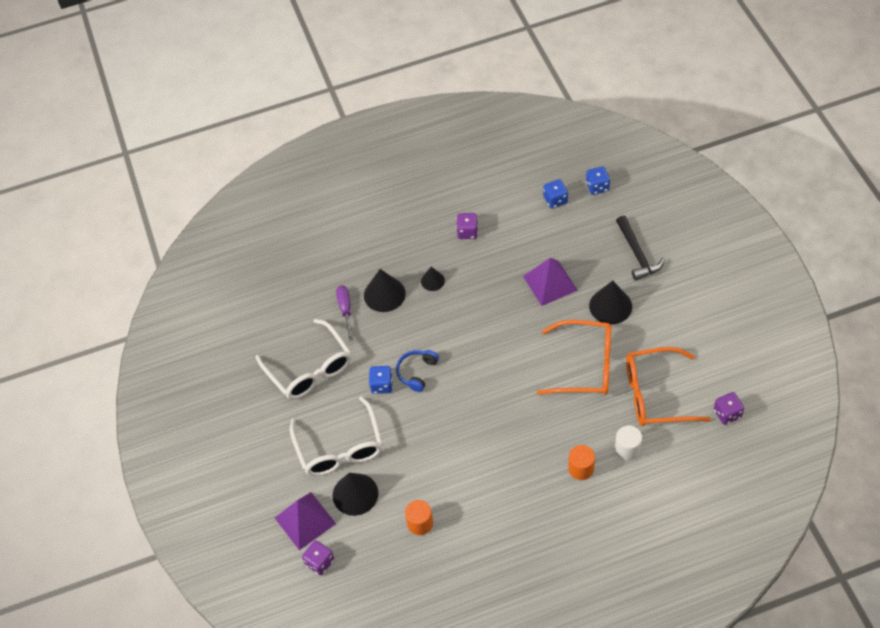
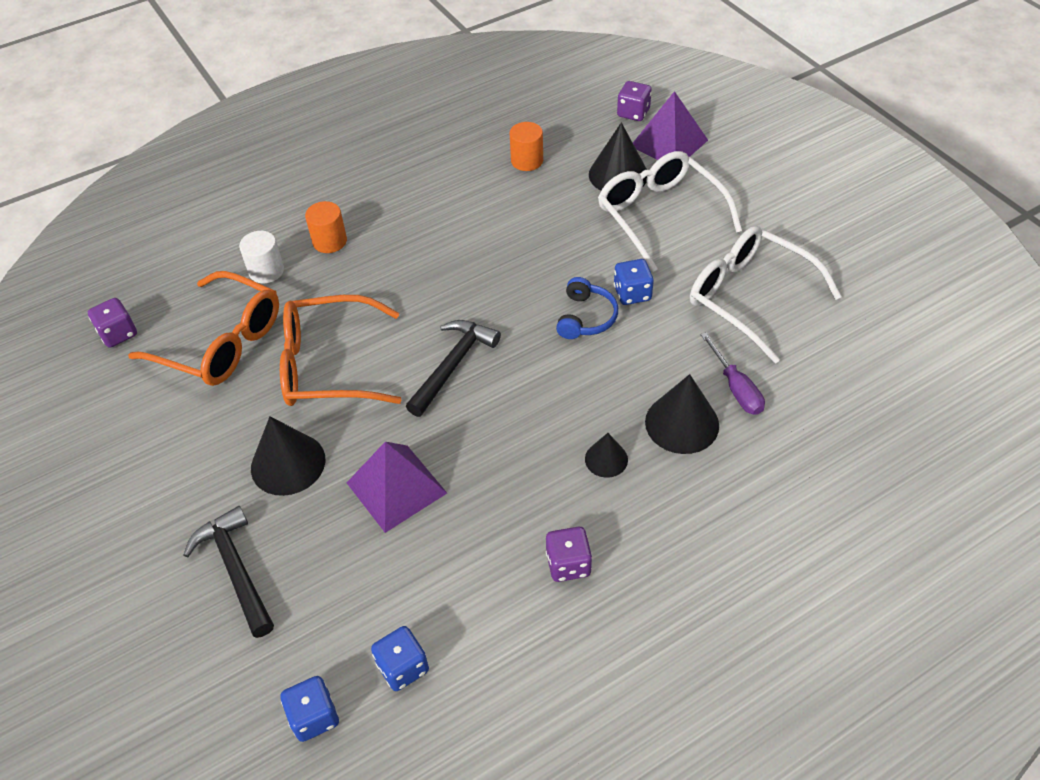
camera: 165 degrees right, 5 degrees down
orange glasses [626,347,711,426] -> orange glasses turned 45 degrees clockwise [128,271,279,386]
none -> black hammer [406,320,501,417]

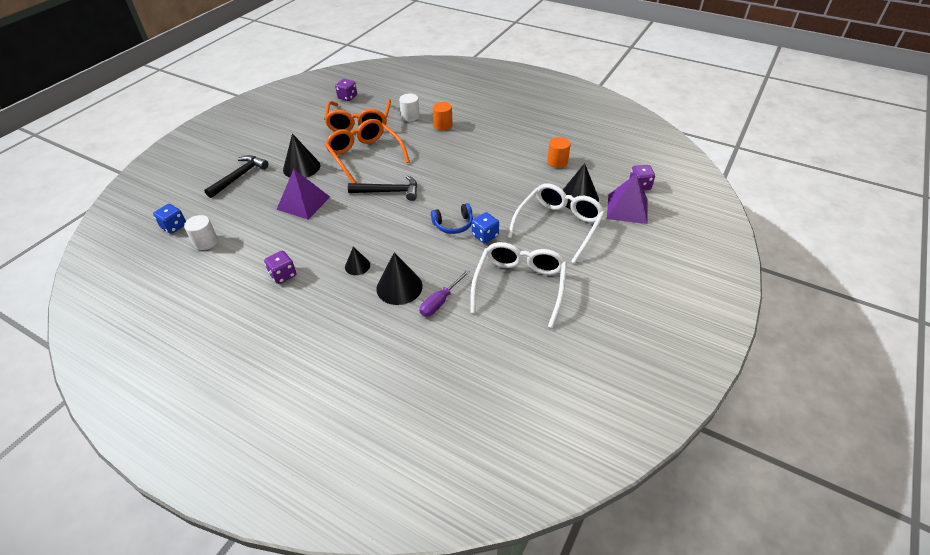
camera: 60 degrees right, 5 degrees down
blue dice [371,626,429,691] -> white cylinder [184,215,218,250]

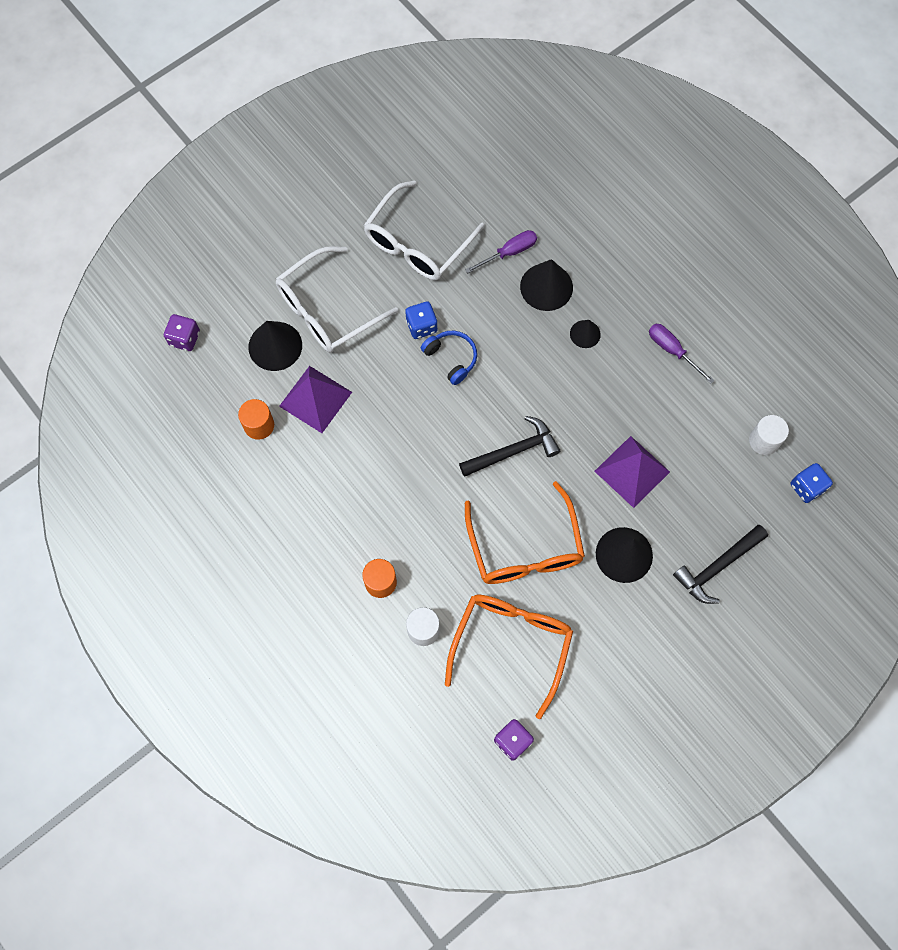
camera: 160 degrees left, 25 degrees up
purple dice [264,251,296,284] -> purple screwdriver [649,324,715,384]
black hammer [348,176,417,201] -> black hammer turned 135 degrees clockwise [459,416,560,477]
blue headphones [431,203,473,234] -> blue headphones turned 45 degrees clockwise [421,331,477,385]
purple pyramid [607,174,648,224] -> purple pyramid moved to [279,366,352,433]

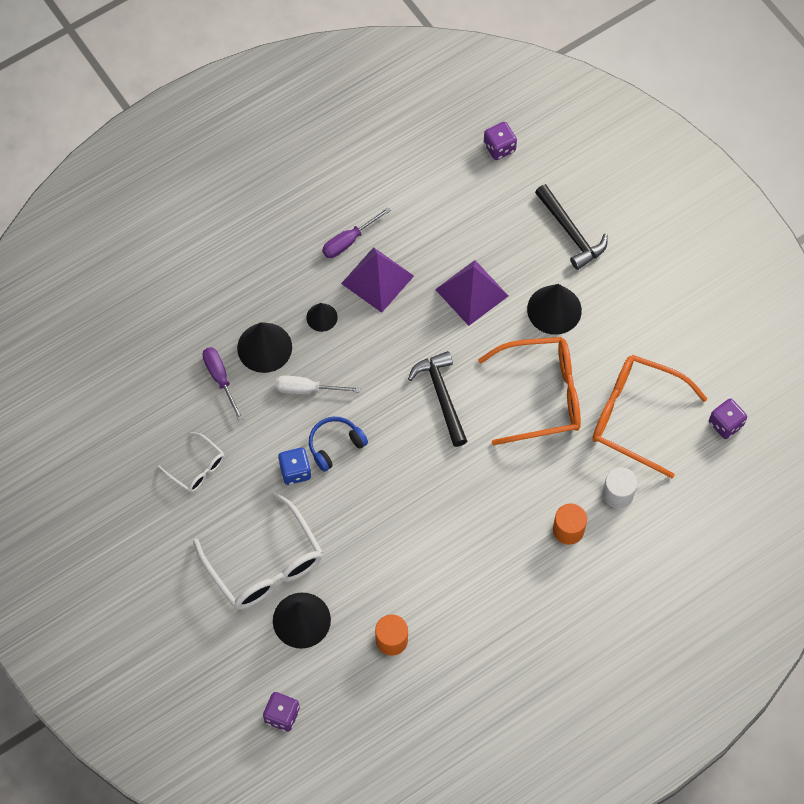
camera: 85 degrees left, 5 degrees down
purple pyramid [279,366,352,433] -> purple pyramid moved to [341,247,414,313]
white glasses [364,180,485,280] -> white glasses [158,432,224,493], size x0.52
white cylinder [749,415,789,455] -> none
blue dice [791,463,833,503] -> purple dice [484,122,517,160]
none -> white screwdriver [275,375,360,394]

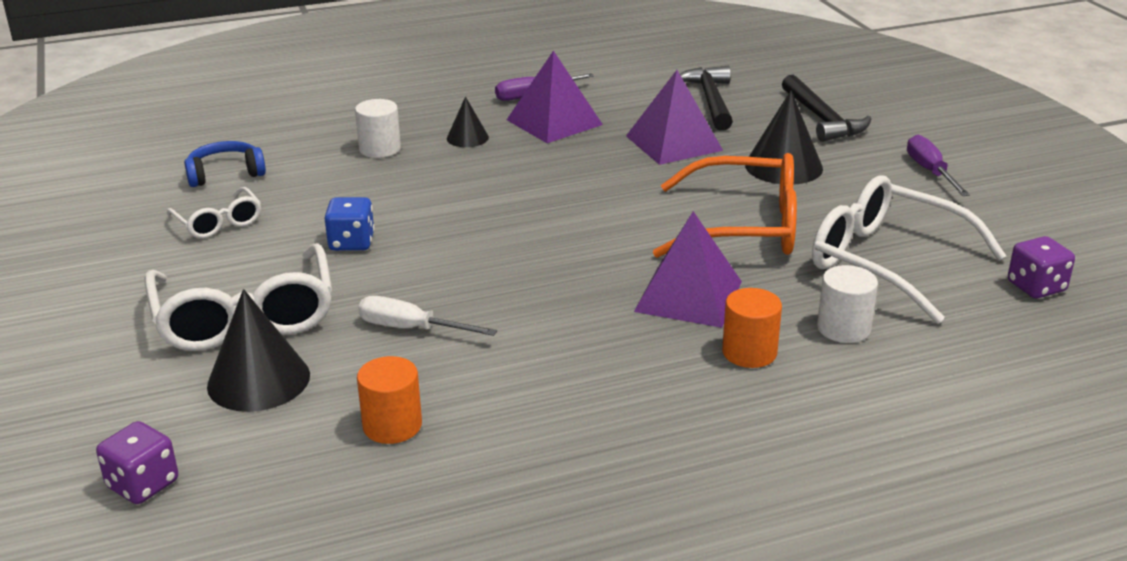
camera: 15 degrees right, 35 degrees down
purple screwdriver [202,347,243,421] -> purple screwdriver moved to [907,135,970,196]
black cone [237,322,292,373] -> white cylinder [355,99,401,158]
white screwdriver [275,375,360,394] -> white screwdriver moved to [358,296,497,336]
blue headphones [309,417,368,472] -> blue headphones moved to [184,141,266,187]
black hammer [408,351,467,447] -> black hammer moved to [680,66,733,131]
purple dice [484,122,517,160] -> none
orange glasses [592,355,708,478] -> white glasses [812,175,1006,324]
none -> purple pyramid [634,211,742,328]

